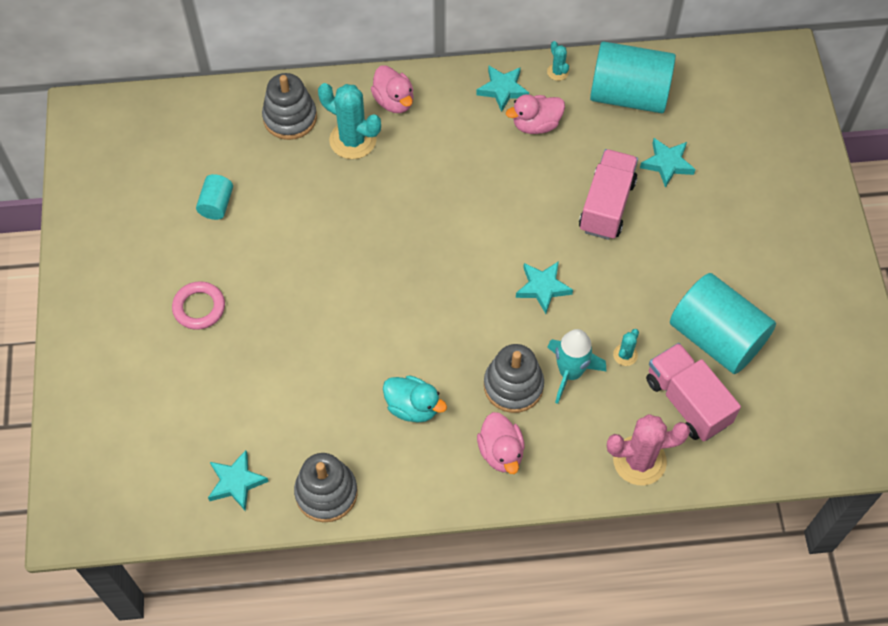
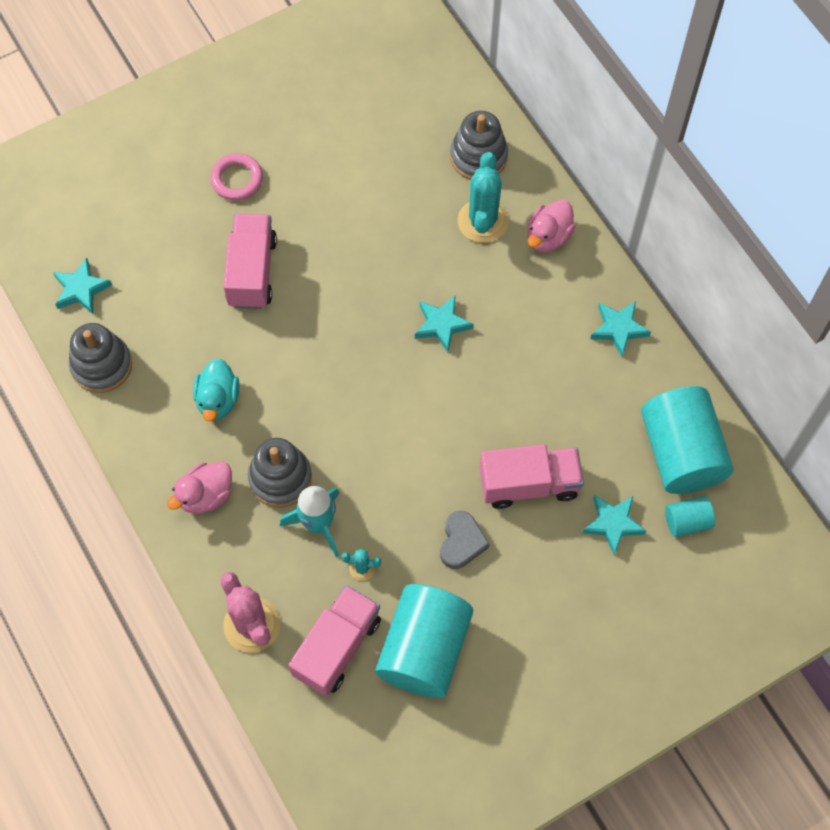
camera: 65 degrees right, 5 degrees up
turquoise cylinder [196,174,233,220] -> turquoise cylinder moved to [665,496,715,537]
pink duck [506,94,565,134] -> none
turquoise star [516,261,573,314] -> turquoise star moved to [415,296,474,352]
turquoise cactus [547,41,569,81] -> none
none -> pink truck [223,214,277,309]
none -> grey heart [440,511,490,569]

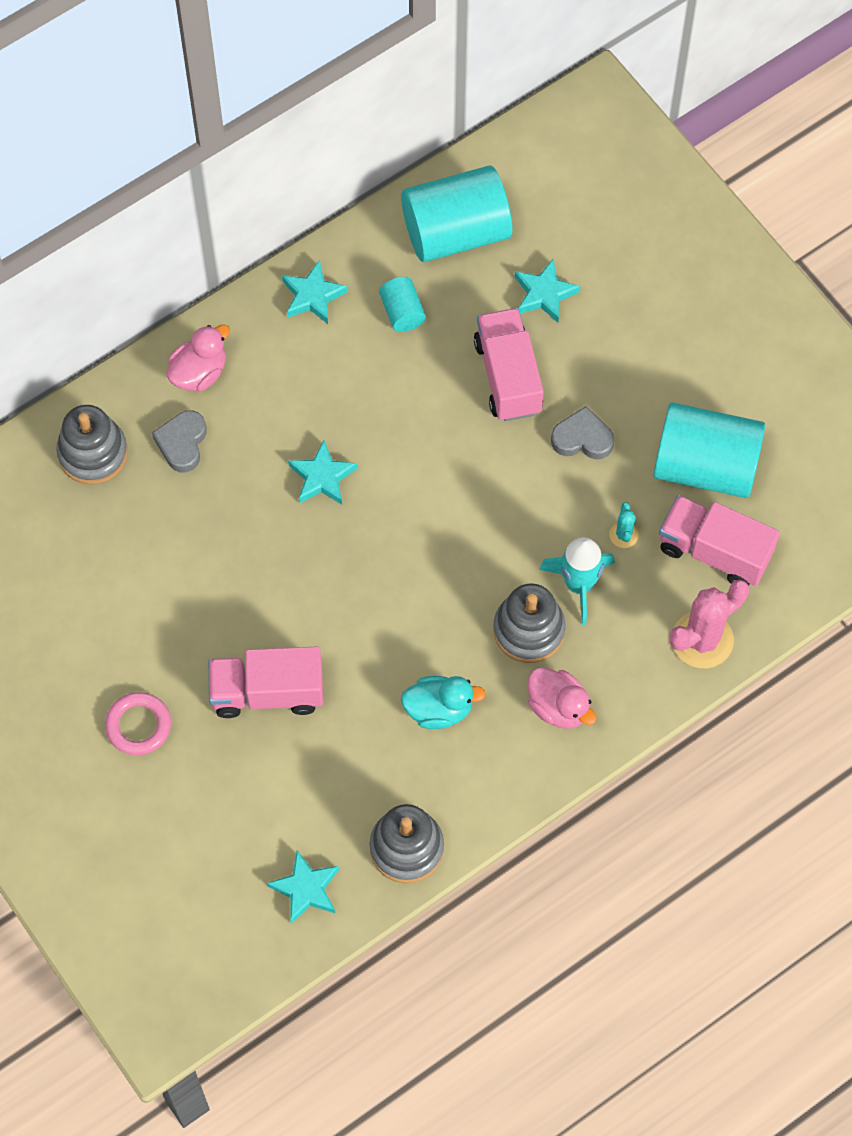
camera: 95 degrees left, 0 degrees up
turquoise cactus [458,152,508,243] -> grey heart [152,410,207,472]
pink duck [527,199,576,252] -> pink duck turned 75 degrees counterclockwise [167,324,230,391]
turquoise cylinder [665,496,715,537] -> turquoise cylinder moved to [379,277,426,332]

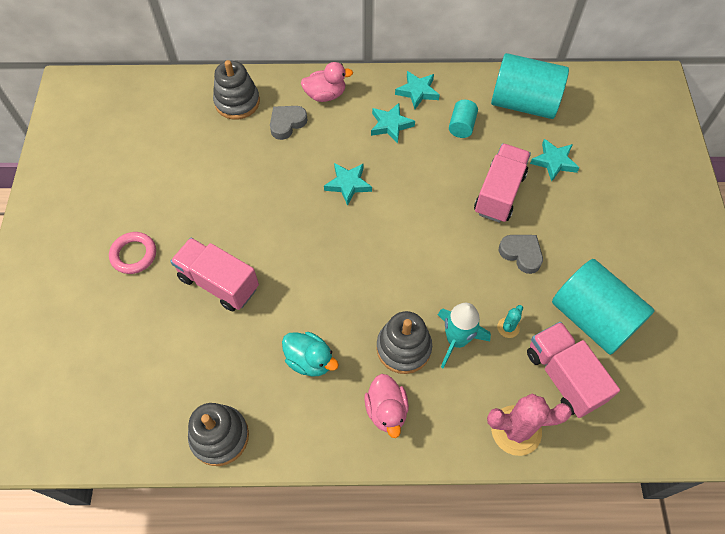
camera: 35 degrees right, 5 degrees down
turquoise star [267,850,339,924] -> turquoise star moved to [371,103,415,144]

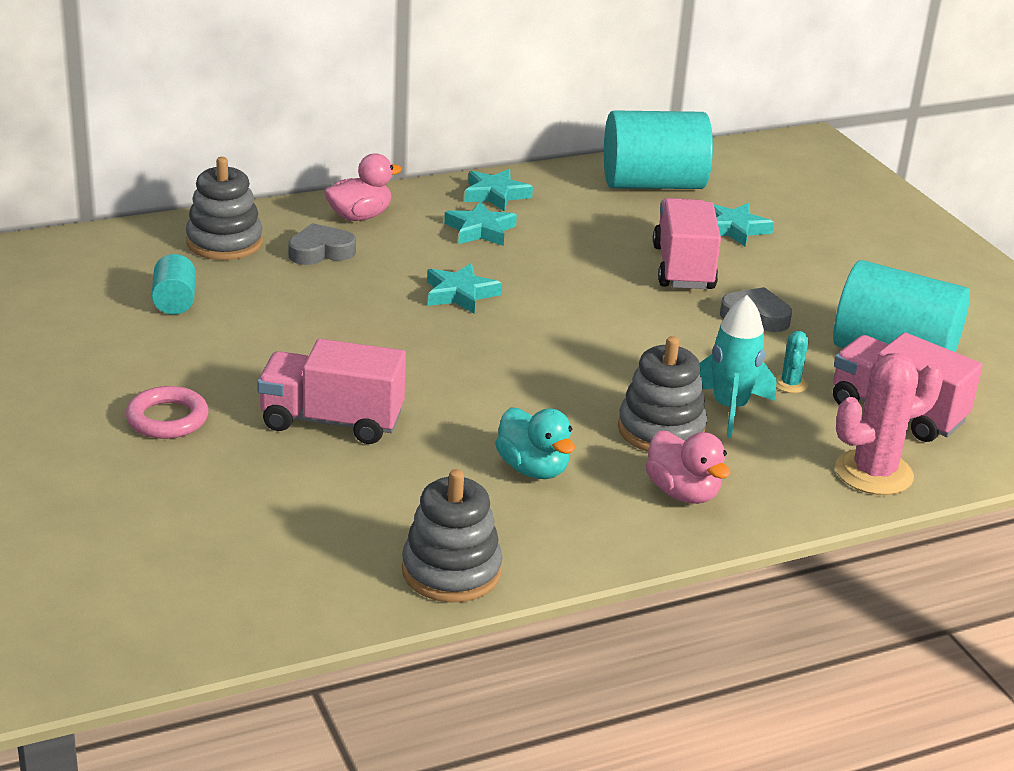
camera: 25 degrees left, 30 degrees down
grey heart [270,106,307,140] -> grey heart turned 45 degrees clockwise [288,223,356,265]
turquoise duck [282,332,339,376] -> turquoise duck turned 45 degrees clockwise [495,407,575,479]
turquoise cylinder [449,100,478,138] -> turquoise cylinder moved to [152,254,196,315]

